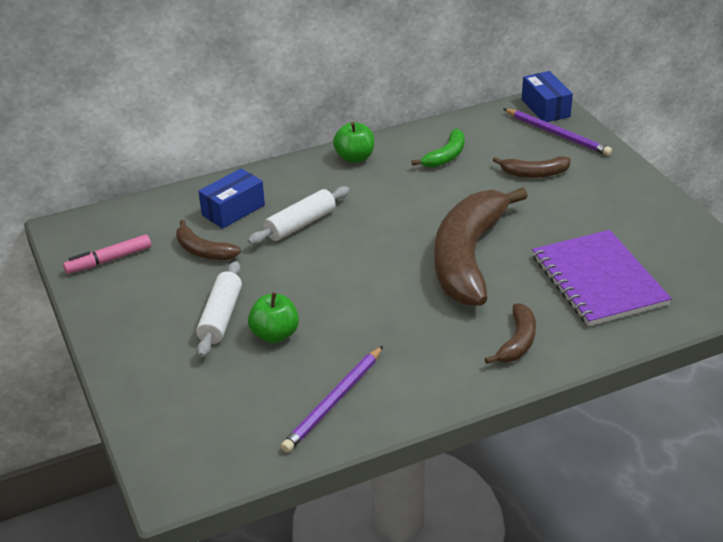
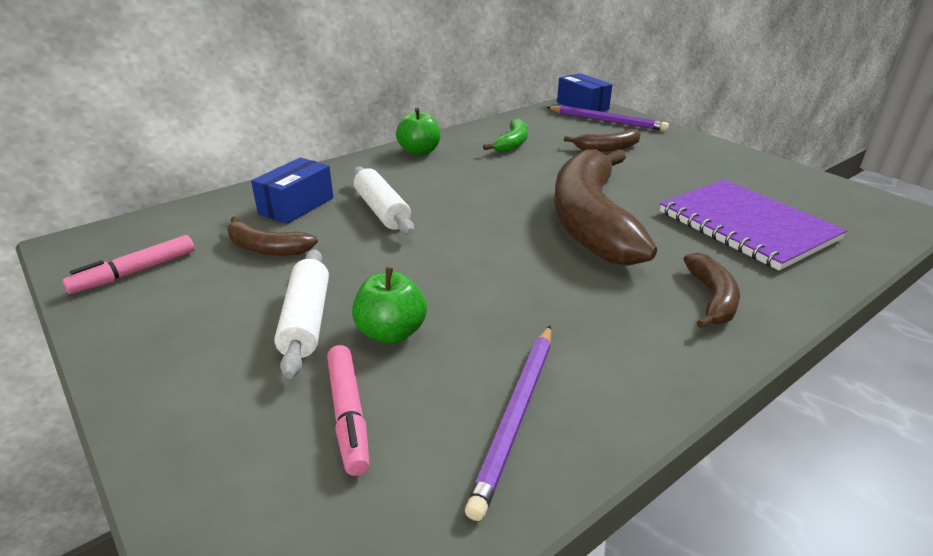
camera: 15 degrees left, 5 degrees down
white rolling pin [248,186,350,245] -> white rolling pin turned 60 degrees counterclockwise [353,166,414,235]
none -> pink marker [327,345,370,476]

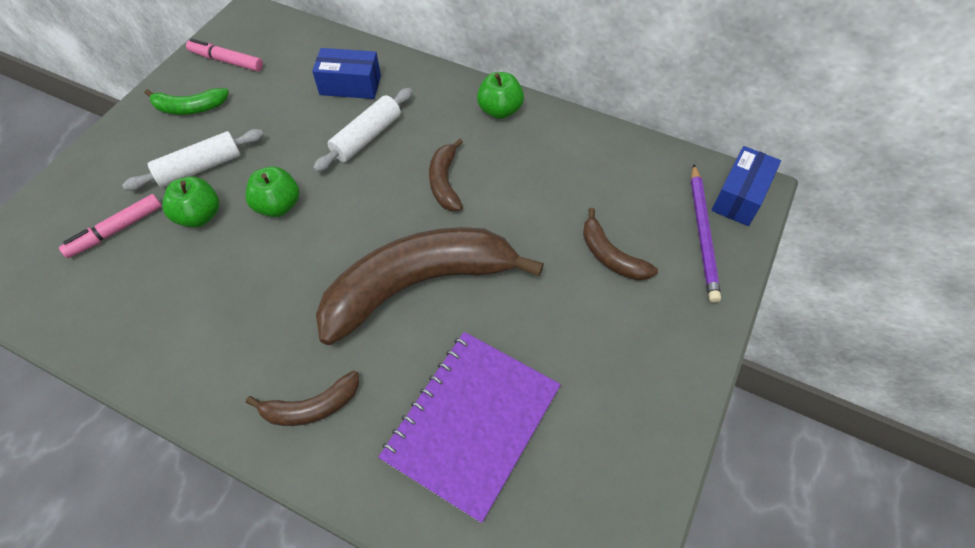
camera: 65 degrees right, 25 degrees up
brown banana [228,216,318,256] -> brown banana moved to [429,138,463,211]
purple pencil [465,325,551,521] -> none
green banana [483,119,528,152] -> green banana moved to [145,88,229,115]
none -> green apple [245,166,299,217]

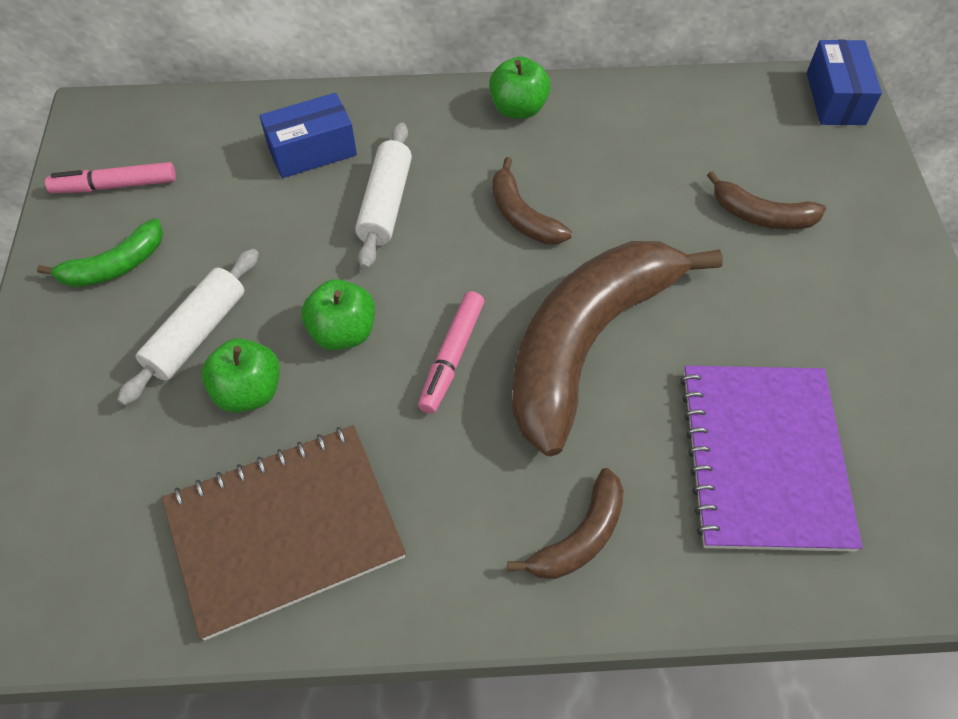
camera: 30 degrees left, 0 degrees up
pink marker [59,194,162,258] -> pink marker moved to [418,291,484,414]
purple pencil [691,164,721,303] -> none
none -> brown notebook [162,425,406,640]

